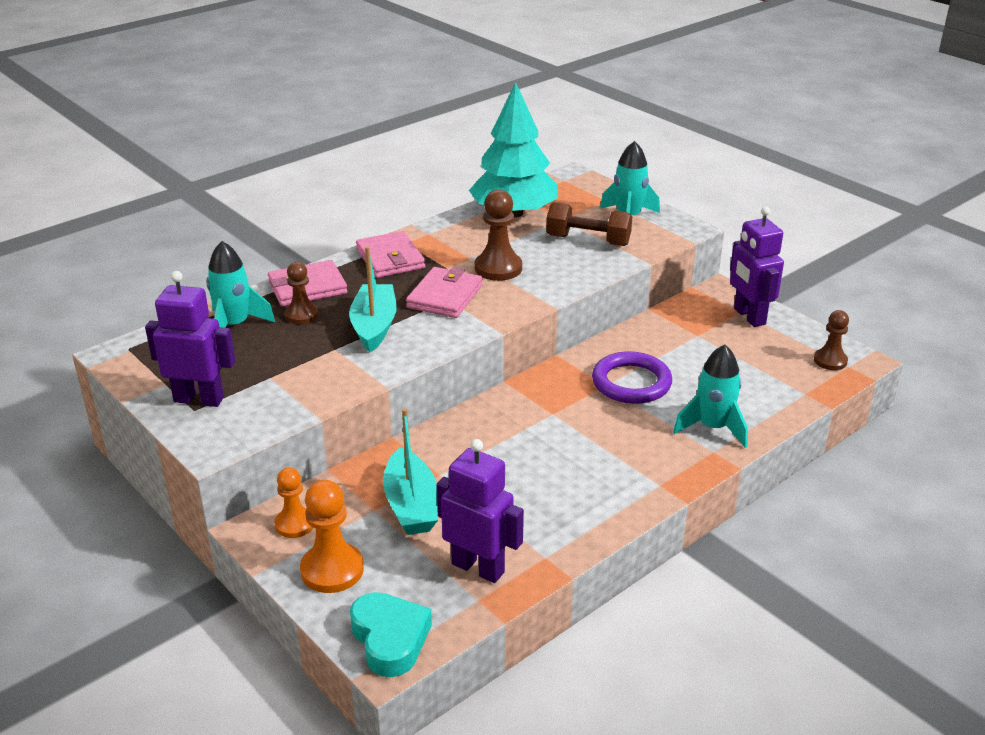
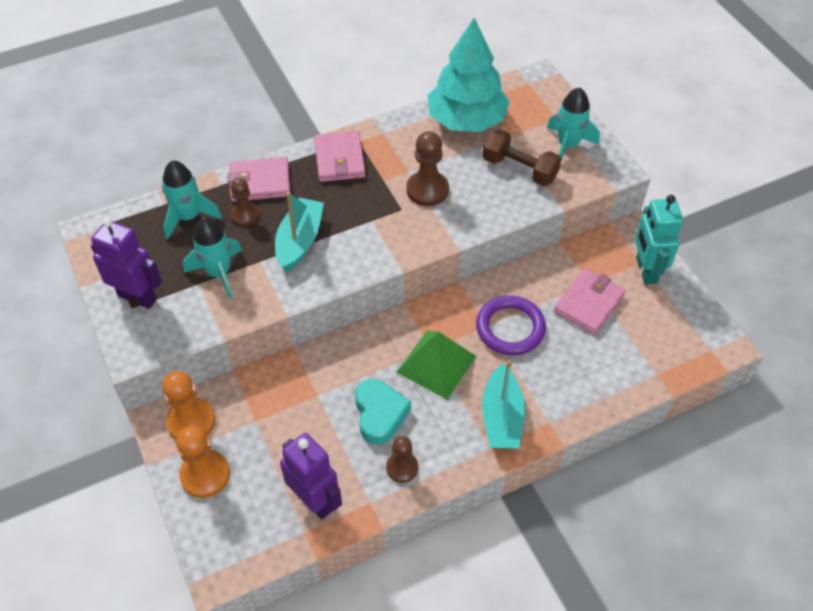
camera: 15 degrees right, 20 degrees up
orange pawn [274,467,313,538] -> orange pawn [162,371,215,439], size x1.52
turquoise heart [350,592,432,677] -> turquoise heart moved to [355,379,411,445]
turquoise boat [383,408,438,535] -> turquoise boat moved to [482,360,525,448]
pink wallet [406,267,483,318] -> pink wallet moved to [554,268,626,334]
turquoise rocket [673,344,748,448] -> turquoise rocket moved to [183,218,242,299]
purple robot [730,207,784,327] -> turquoise robot [635,195,683,285]
brown pawn [814,310,849,370] -> brown pawn moved to [386,436,418,483]
none -> green pyramid [397,331,477,399]

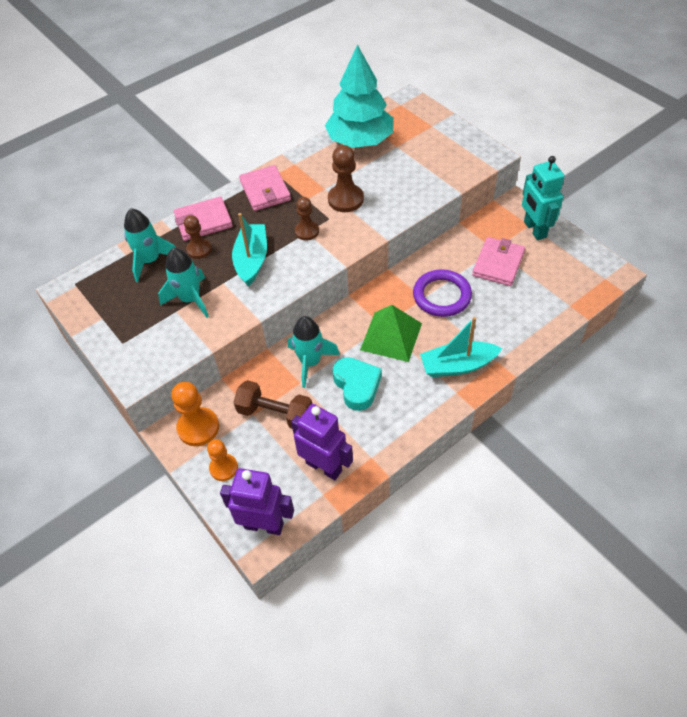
camera: 10 degrees left, 0 degrees up
purple robot [91,218,162,309] -> purple robot moved to [220,468,294,535]
orange pawn [176,426,230,498] -> orange pawn [207,439,238,481], size x0.66
brown pawn [386,436,418,483] -> brown pawn moved to [295,197,319,240]
brown dumbbell [482,129,561,186] -> brown dumbbell moved to [234,380,312,428]
turquoise boat [482,360,525,448] -> turquoise boat turned 90 degrees clockwise [420,317,502,377]
turquoise rocket [547,87,600,160] -> turquoise rocket moved to [288,316,340,388]

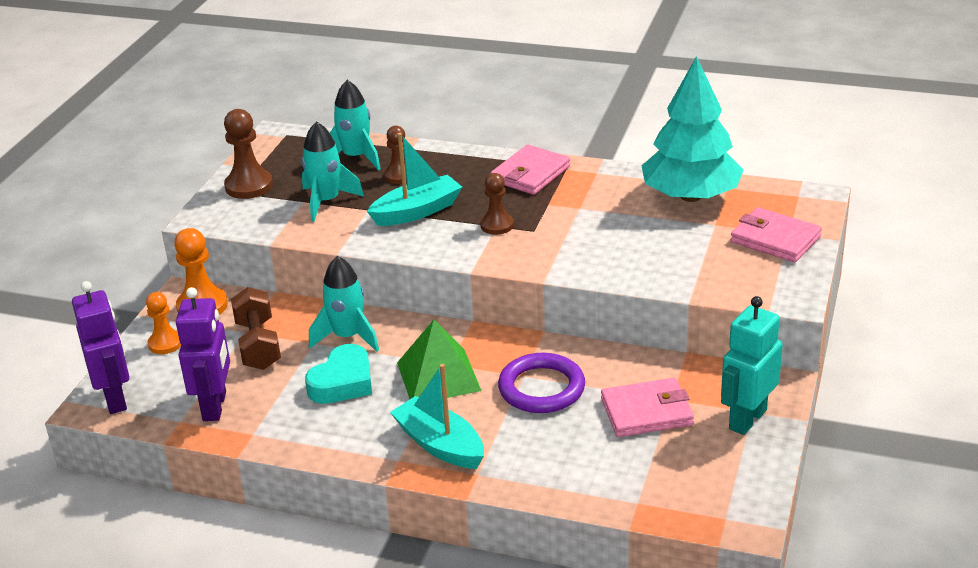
camera: 55 degrees right, 20 degrees down
pink wallet [174,196,233,241] -> pink wallet moved to [731,207,822,262]
brown pawn [328,145,364,212] -> brown pawn moved to [224,109,273,199]

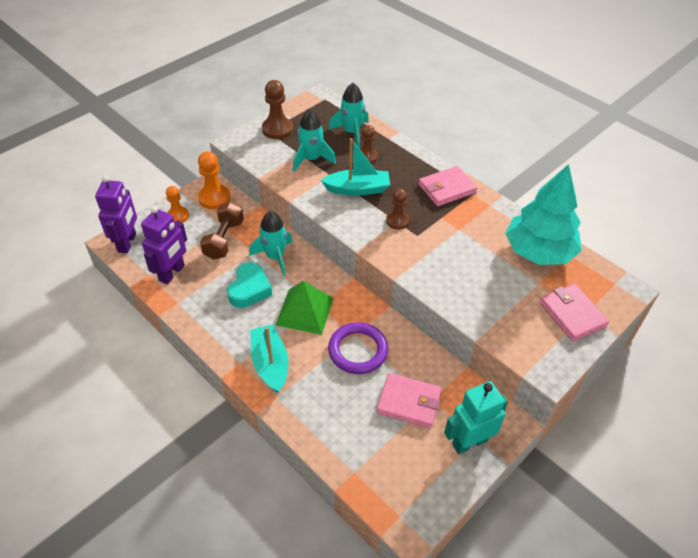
camera: 25 degrees right, 15 degrees up
turquoise heart [305,344,372,404] -> turquoise heart turned 45 degrees counterclockwise [227,262,272,308]

